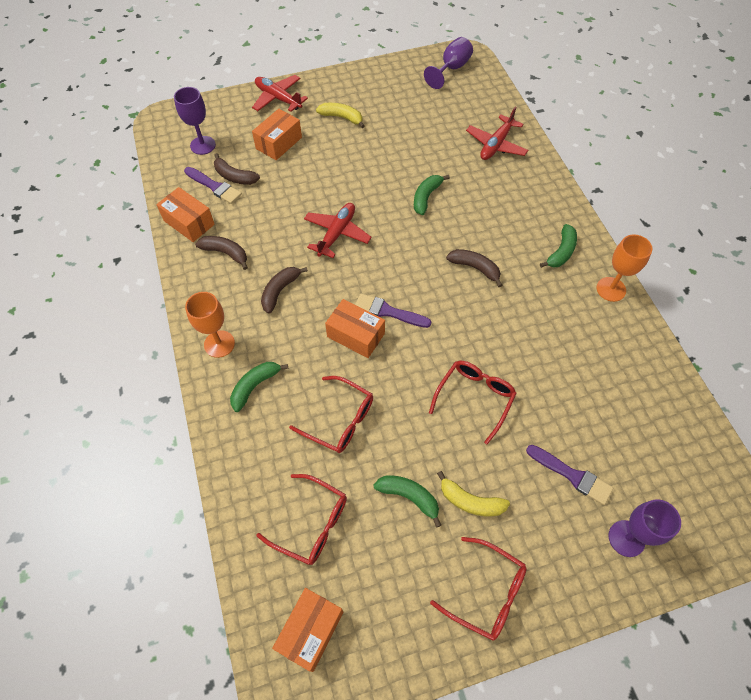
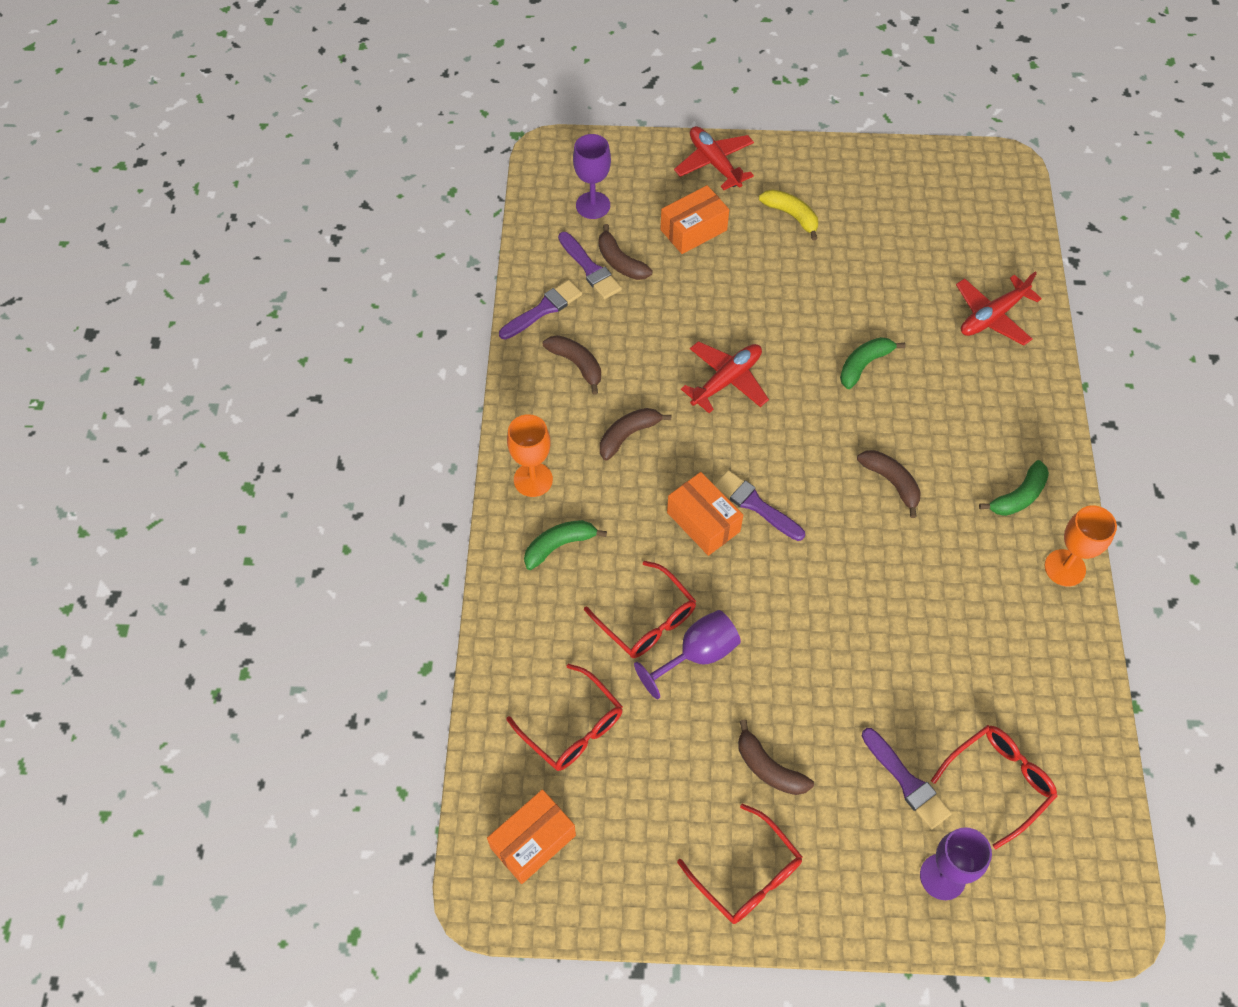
camera: 20 degrees right, 0 degrees up
orange box [156,187,215,242] -> purple brush [499,280,582,340]
green banana [373,475,441,527] -> none
purple goblet [424,37,473,89] -> purple goblet moved to [634,610,741,699]
red glasses [429,361,517,444] -> red glasses moved to [931,725,1057,849]
yellow banana [437,471,510,516] -> brown banana [738,720,814,795]

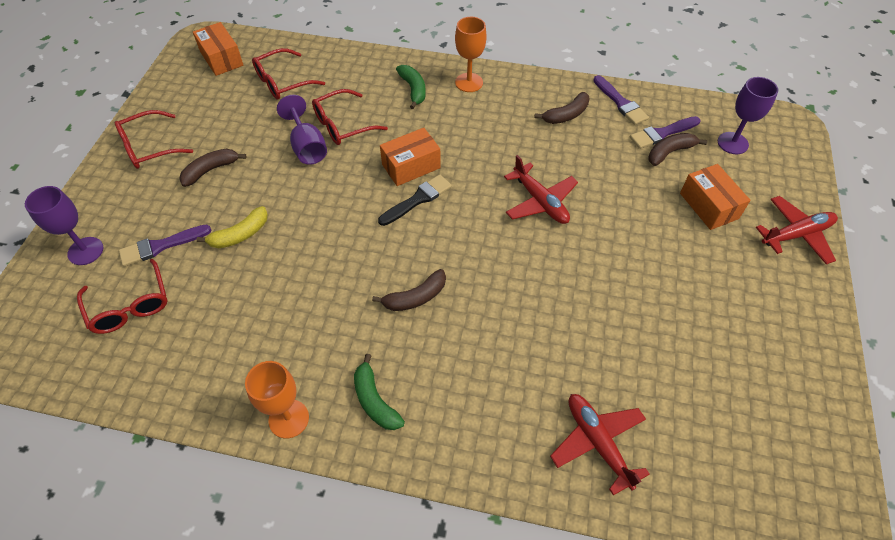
camera: 100 degrees right, 5 degrees down
brown banana [600,408,671,461] -> none
purple brush [714,470,805,541] -> black brush [378,174,452,226]
yellow banana [759,189,818,240] -> yellow banana moved to [197,206,268,249]
green banana [840,337,905,389] -> none

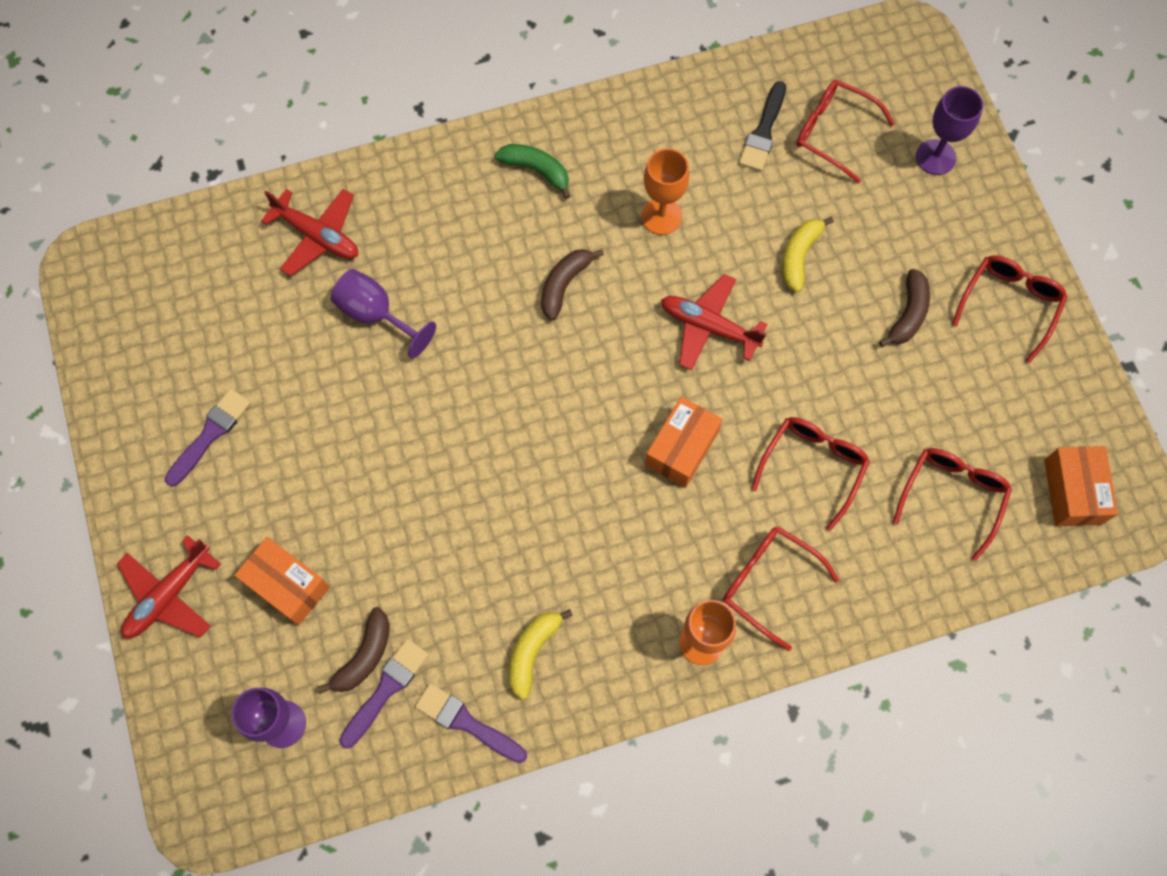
camera: 150 degrees right, 15 degrees up
purple brush [119,224,211,267] -> purple brush moved to [165,388,251,487]
orange box [193,22,244,76] -> orange box turned 60 degrees clockwise [1044,446,1118,527]
orange goblet [245,361,309,439] -> orange goblet moved to [641,148,689,235]
purple goblet [277,95,327,165] -> purple goblet moved to [331,269,436,358]
black brush [378,174,452,226] -> black brush moved to [739,81,786,171]
green banana [396,65,426,109] -> red glasses [723,526,839,651]
red plane [504,155,578,224] -> red plane moved to [661,274,767,370]
brown banana [534,92,590,124] -> yellow banana [509,609,573,700]

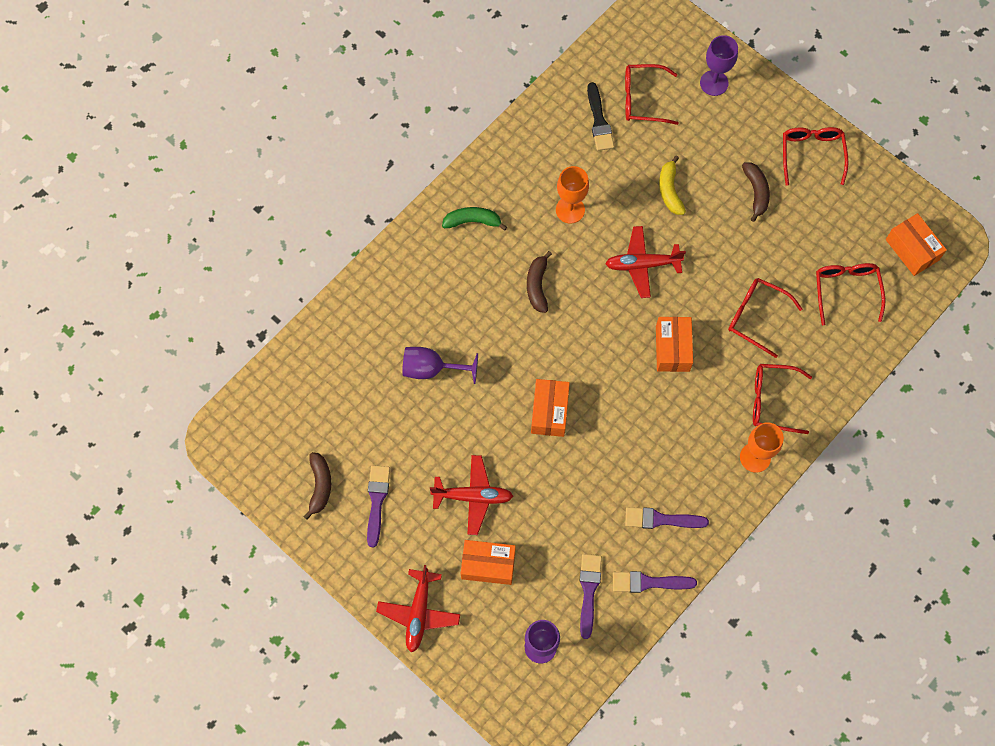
camera: 30 degrees left, 0 degrees up
red plane [261,189,358,276] -> red plane moved to [430,455,513,535]
brown banana [318,607,390,694] -> brown banana moved to [304,452,331,520]
yellow banana [509,609,573,700] -> purple brush [625,507,709,529]
red glasses [751,417,870,531] -> red glasses turned 60 degrees counterclockwise [728,278,802,358]
none -> orange box [531,379,570,437]

